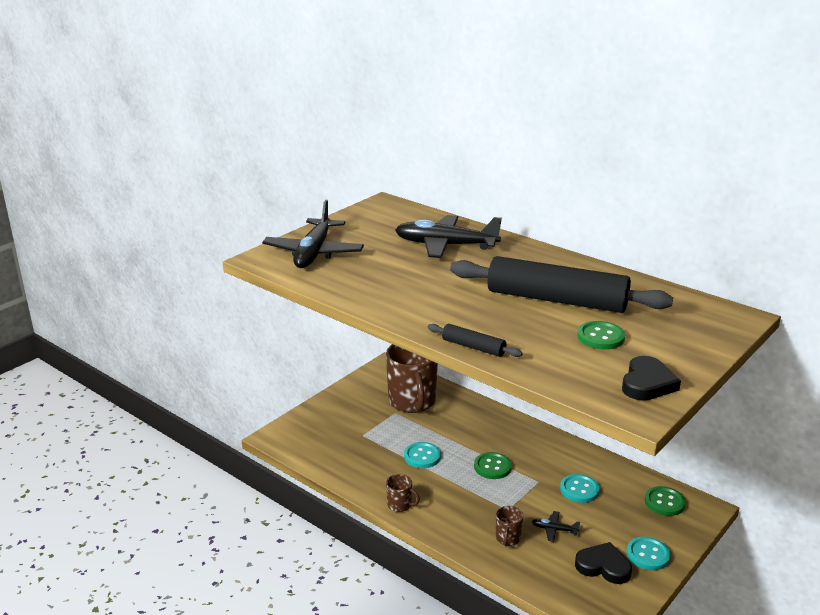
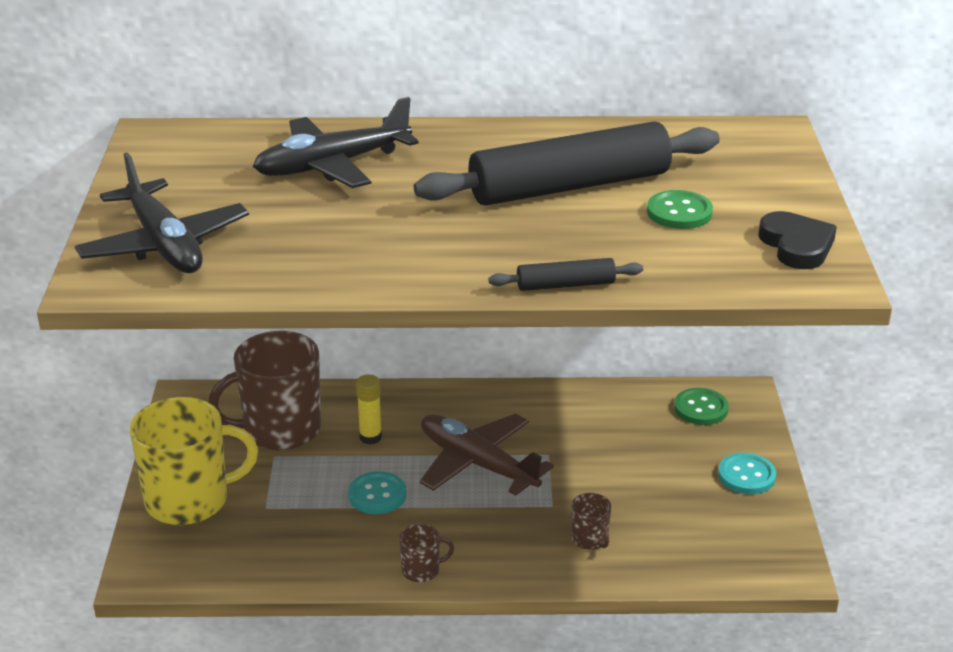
camera: 40 degrees left, 5 degrees up
brown mug [386,344,438,413] -> brown mug turned 120 degrees clockwise [208,331,321,450]
green button [474,452,512,479] -> brown plane [420,414,554,496]
black plane [532,511,580,542] -> none
turquoise button [560,474,600,503] -> none
black heart [575,542,632,584] -> none
none -> yellow mug [130,397,258,525]
none -> yellow glue stick [356,374,382,445]

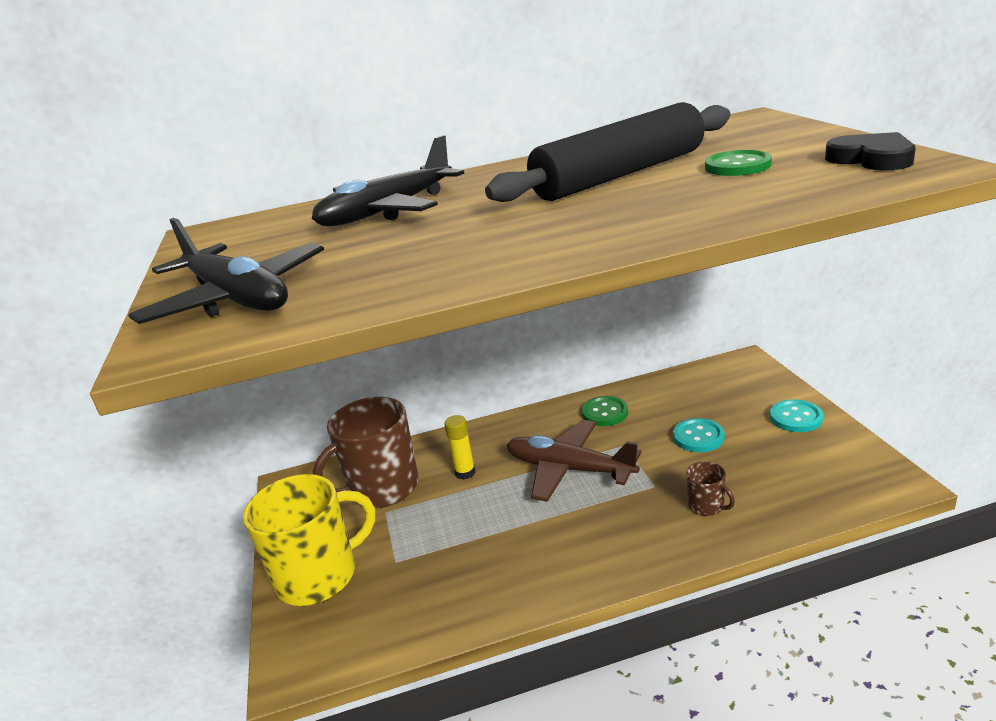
camera: 10 degrees left, 5 degrees down
turquoise button [348,471,406,514] -> turquoise button moved to [673,418,725,452]
brown mug [399,524,454,582] -> none
black rolling pin [488,258,643,291] -> none
green button [674,388,729,425] -> green button moved to [582,396,628,426]

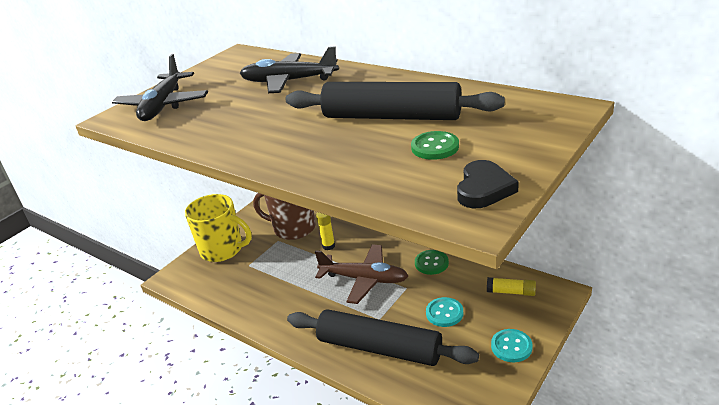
camera: 50 degrees right, 5 degrees up
brown plane [506,420,641,502] -> brown plane turned 120 degrees clockwise [315,244,408,304]
brown mug [686,461,735,516] -> black rolling pin [287,309,479,366]
none -> yellow glue stick [487,277,536,296]

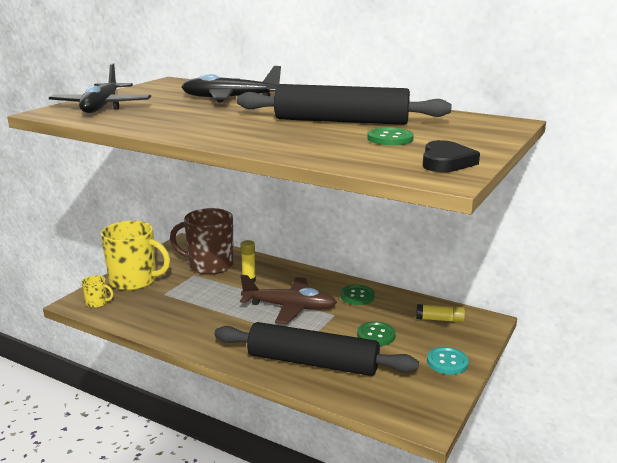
camera: 10 degrees left, 10 degrees down
turquoise button [426,297,463,327] -> green button [357,322,396,346]
none -> yellow mug [82,275,114,308]

